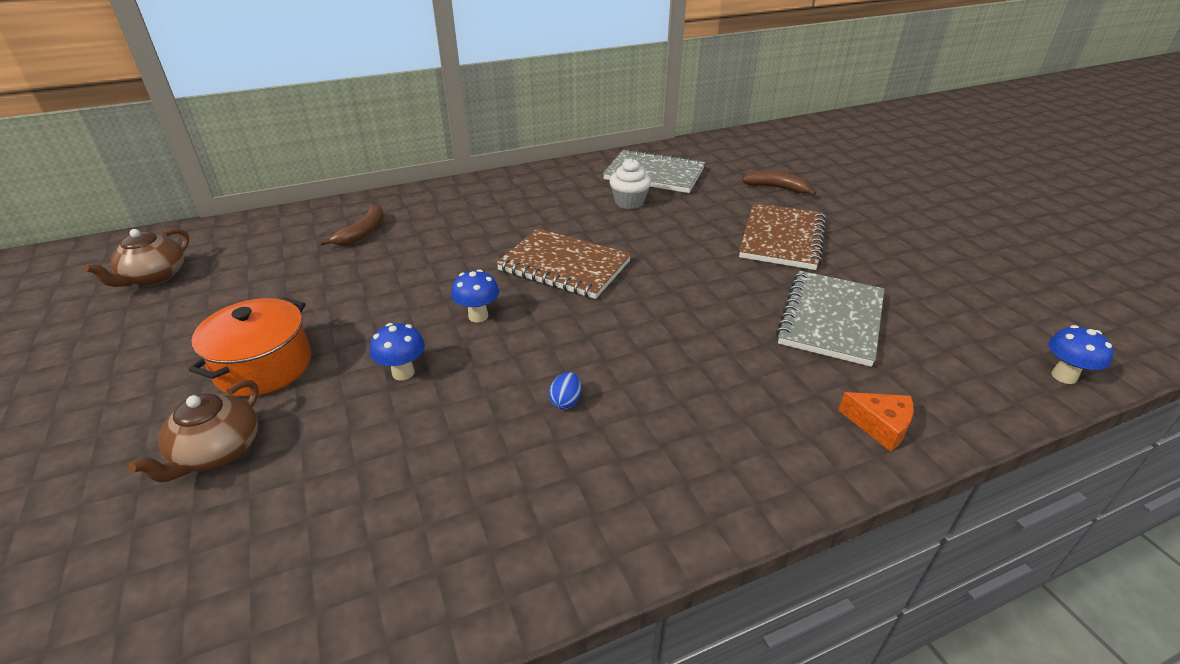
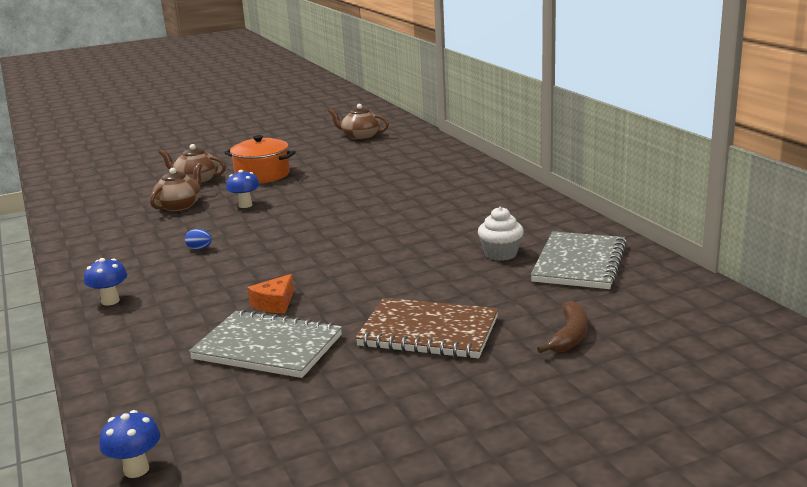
camera: 90 degrees right, 15 degrees down
brown banana [320,205,384,246] -> none
blue mushroom [451,269,499,322] -> blue mushroom moved to [84,258,128,306]
brown notebook [496,228,631,299] -> none
orange cheese [839,392,914,451] -> orange cheese moved to [248,274,294,313]
none -> brown teapot [150,163,202,211]

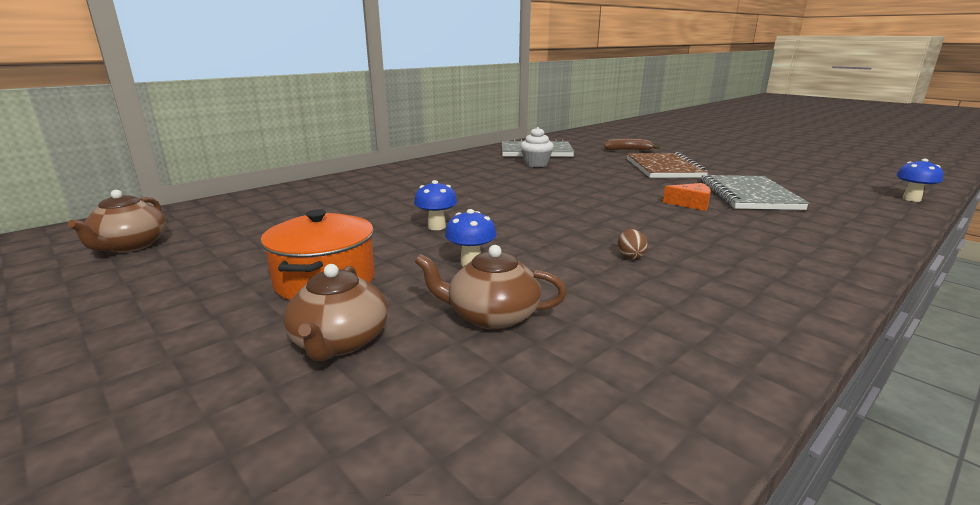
camera: 110 degrees left, 0 degrees up
blue mushroom [84,258,128,306] -> blue mushroom moved to [414,180,457,230]
blue egg [185,229,212,250] -> brown egg [618,229,648,259]

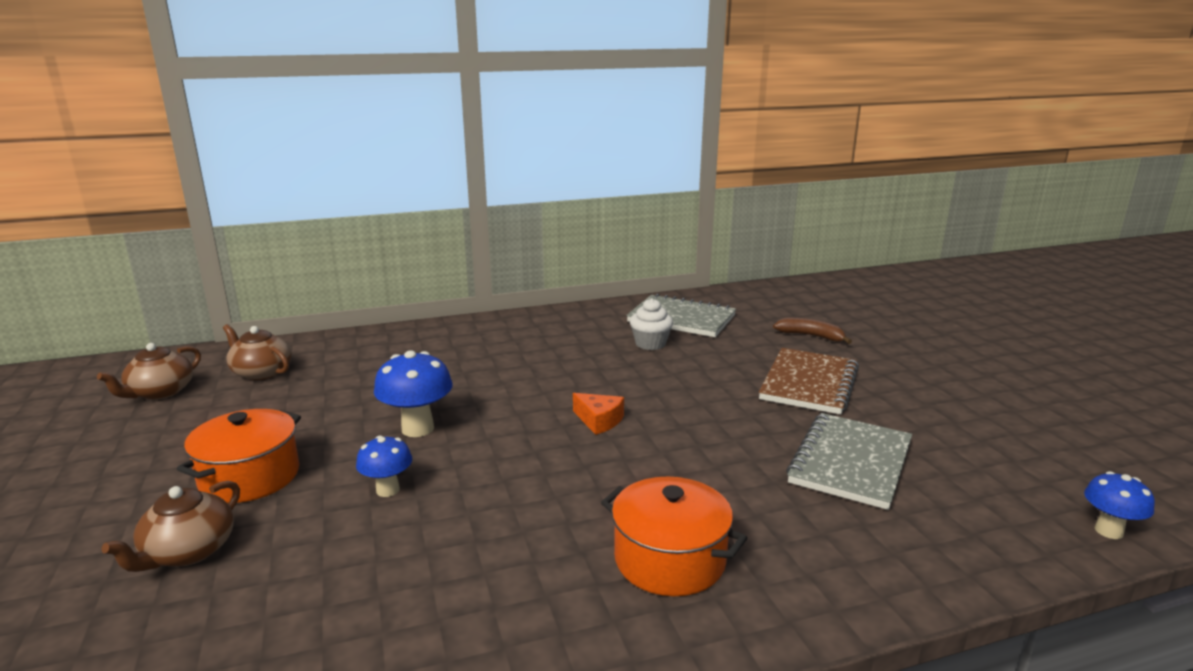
camera: 25 degrees right, 0 degrees up
blue mushroom [414,180,457,230] -> blue mushroom [374,350,453,437], size x1.60
brown teapot [415,245,567,330] -> brown teapot moved to [223,324,291,380]
brown egg [618,229,648,259] -> none
orange cheese [663,183,711,211] -> orange cheese moved to [573,393,624,435]
none -> orange pot [601,477,747,596]

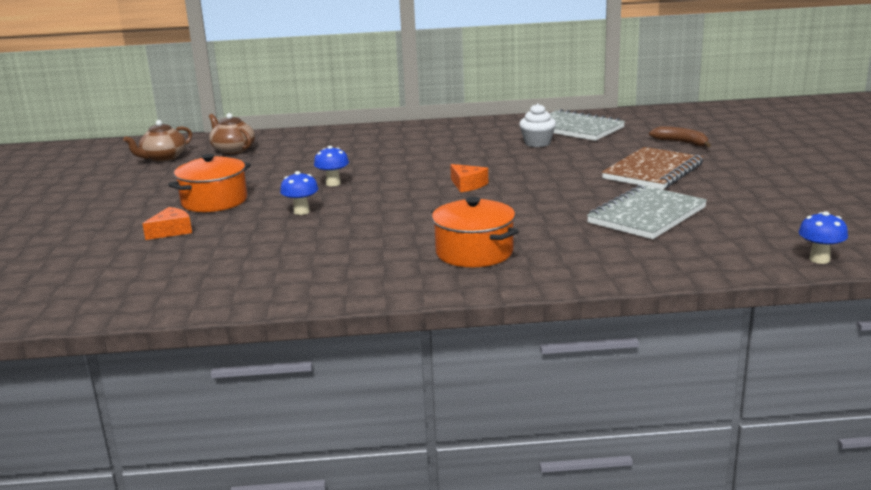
camera: 15 degrees right, 0 degrees up
brown teapot [101,481,240,572] -> orange cheese [142,207,192,240]
blue mushroom [374,350,453,437] -> blue mushroom [314,146,349,186], size x0.62

